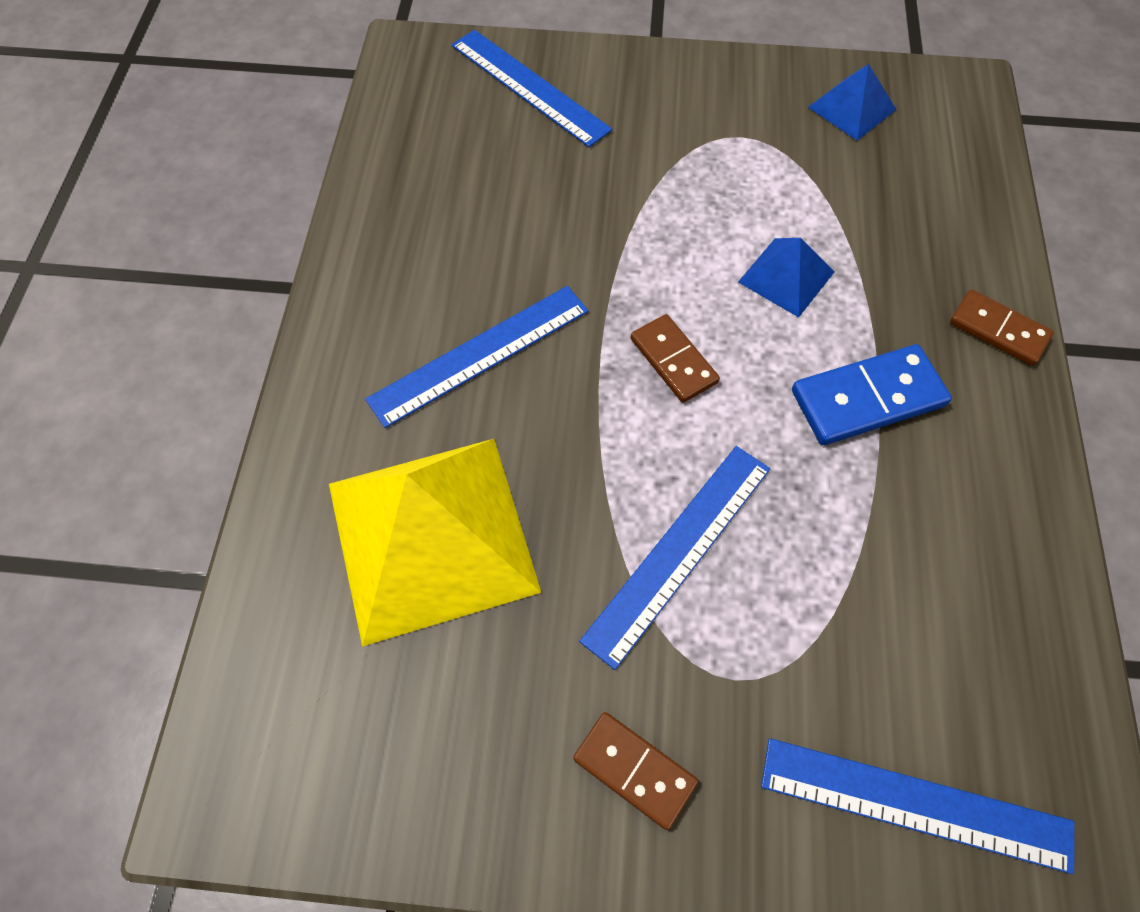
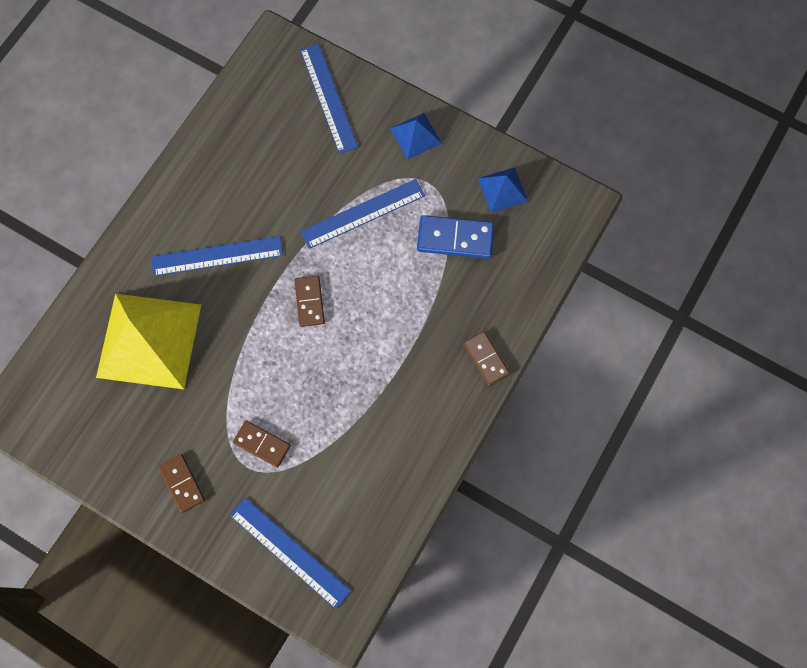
camera: 25 degrees right, 10 degrees up
blue ruler [579,446,770,670] -> blue ruler moved to [300,179,425,249]
blue pyramid [738,238,835,317] -> blue pyramid moved to [390,113,442,159]
blue domino [792,344,952,445] -> blue domino moved to [417,215,494,259]
none -> brown domino [233,421,291,468]

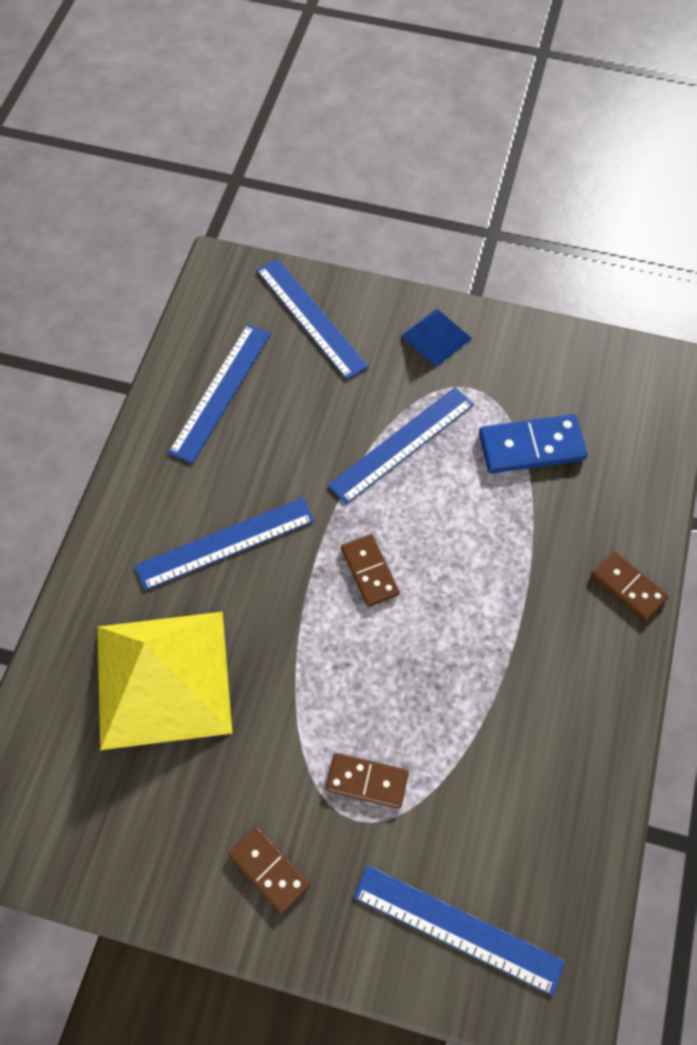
camera: 15 degrees left, 10 degrees down
blue pyramid [478,167,528,213] -> none
none -> blue ruler [168,324,271,463]

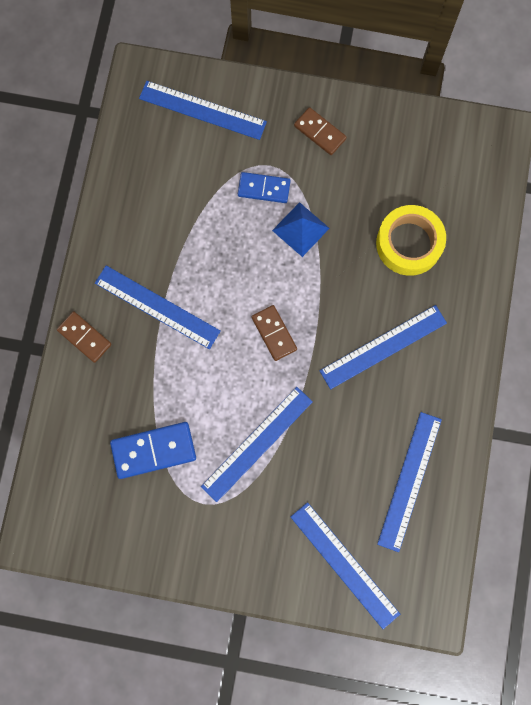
camera: 175 degrees right, 15 degrees up
yellow pyramid [97,612,232,750] -> yellow tape [376,205,446,276]
brown domino [326,753,409,809] -> blue domino [238,172,291,203]
blue pyramid [401,309,472,367] -> blue pyramid moved to [272,202,330,257]
none -> blue ruler [95,265,221,349]

